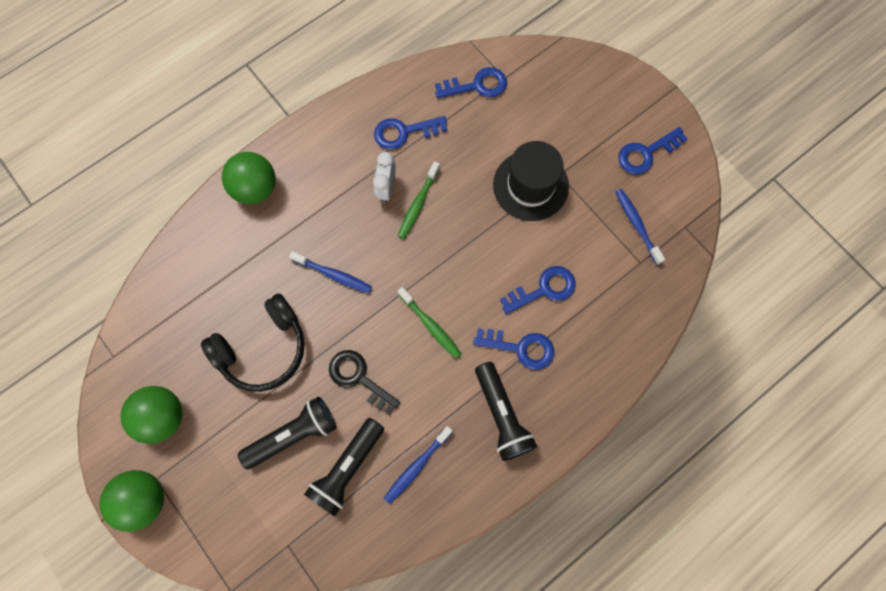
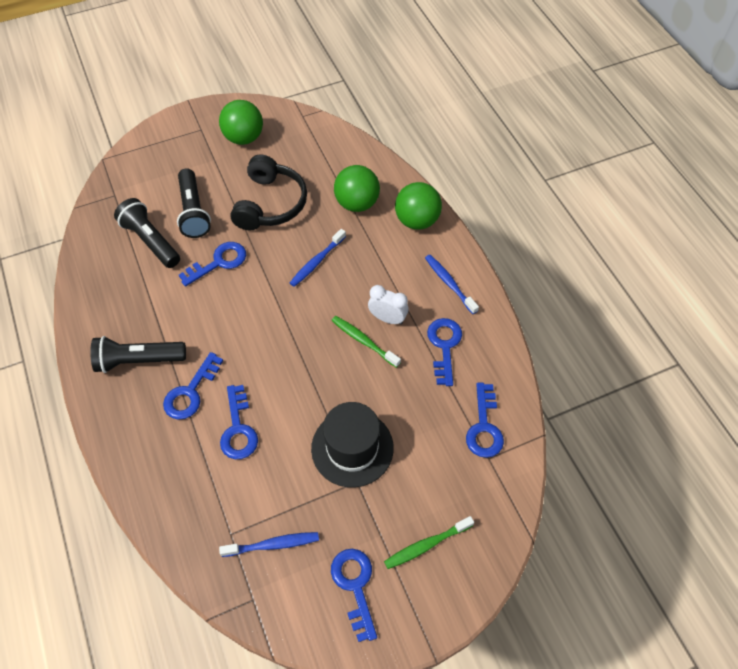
camera: 105 degrees right, 15 degrees down
green ball [99,470,164,532] -> green ball moved to [334,165,380,212]
black headphones [201,293,305,392] -> black headphones turned 150 degrees counterclockwise [230,154,307,231]
black key [329,350,400,415] -> blue key [179,242,246,287]
blue toothbrush [384,426,453,504] -> blue toothbrush moved to [425,255,479,314]
green toothbrush [397,287,462,359] -> green toothbrush moved to [384,516,474,569]

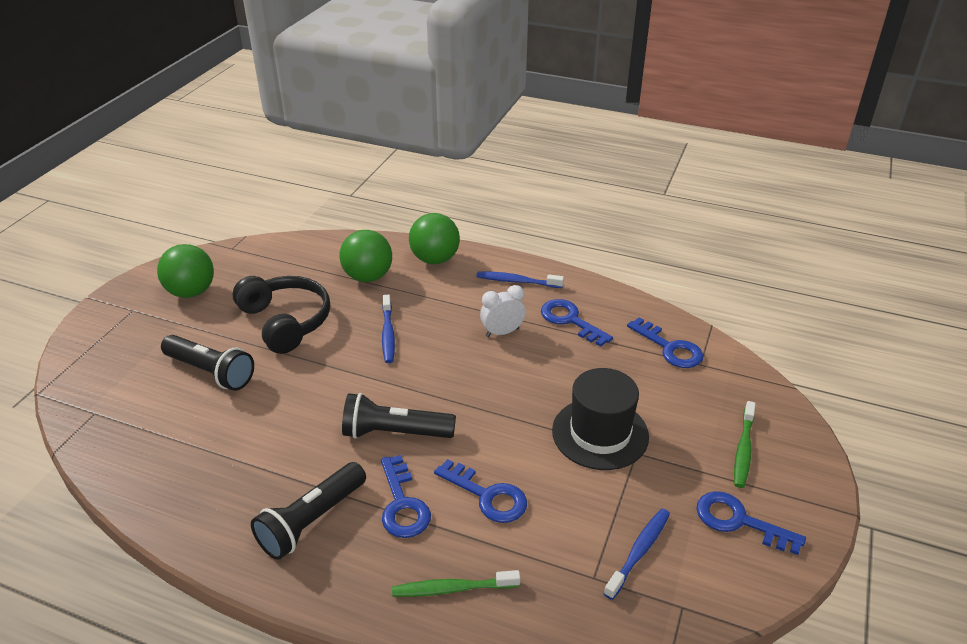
camera: 45 degrees left, 20 degrees down
black flashlight [114,198,180,268] -> black flashlight moved to [342,393,456,439]
blue key [179,242,246,287] -> none
green toothbrush [331,316,401,368] -> green toothbrush moved to [392,570,520,597]

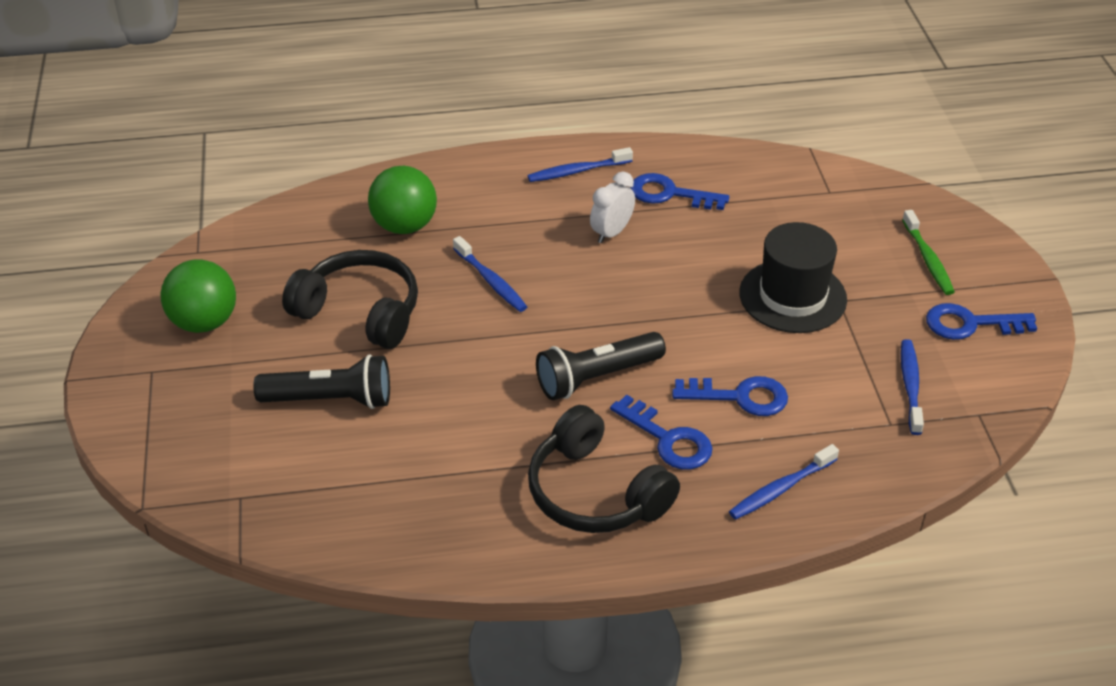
camera: 30 degrees left, 5 degrees up
black flashlight [251,462,366,560] -> black headphones [528,405,680,533]
green toothbrush [392,570,520,597] -> blue toothbrush [729,444,839,520]
green ball [409,213,460,264] -> none
blue key [627,317,703,368] -> none

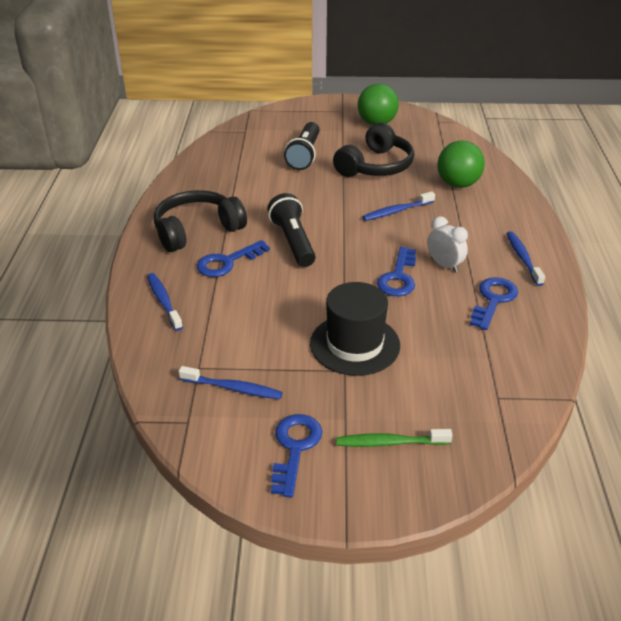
camera: 100 degrees right, 5 degrees down
blue key [672,376,788,416] -> blue key moved to [377,247,416,296]

